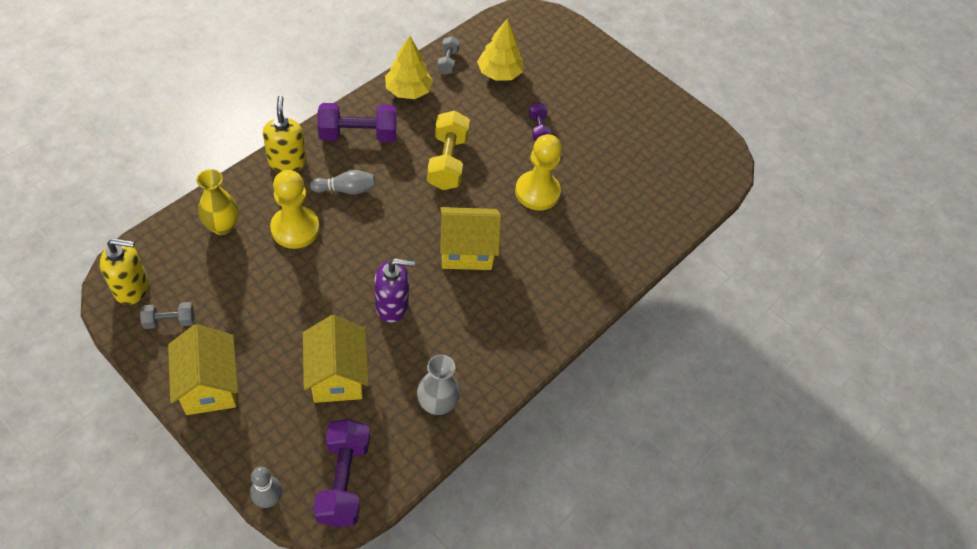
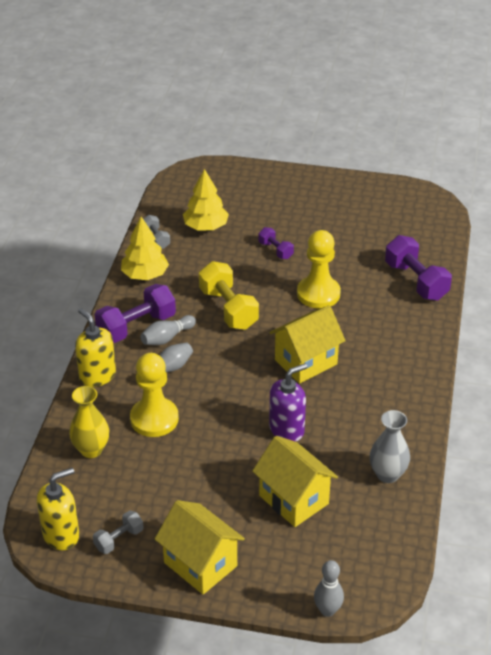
camera: 25 degrees left, 15 degrees down
purple dumbbell [313,419,370,527] -> purple dumbbell moved to [385,235,452,301]
none -> grey bowling pin [140,315,196,345]

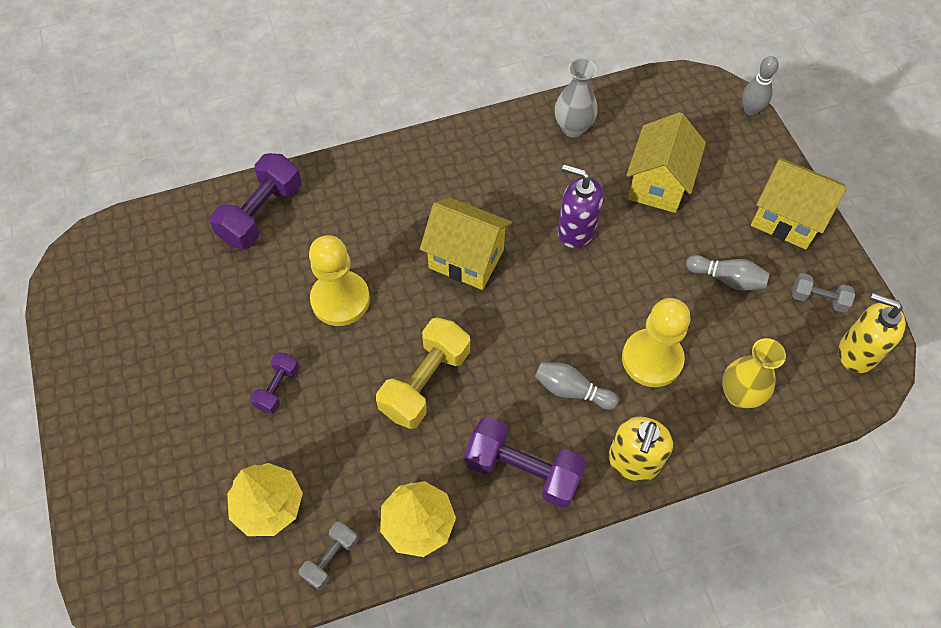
camera: 120 degrees left, 20 degrees up
grey bowling pin [140,315,196,345] -> grey bowling pin moved to [686,255,770,291]
yellow house [155,500,245,594] -> yellow house turned 75 degrees counterclockwise [751,158,847,249]

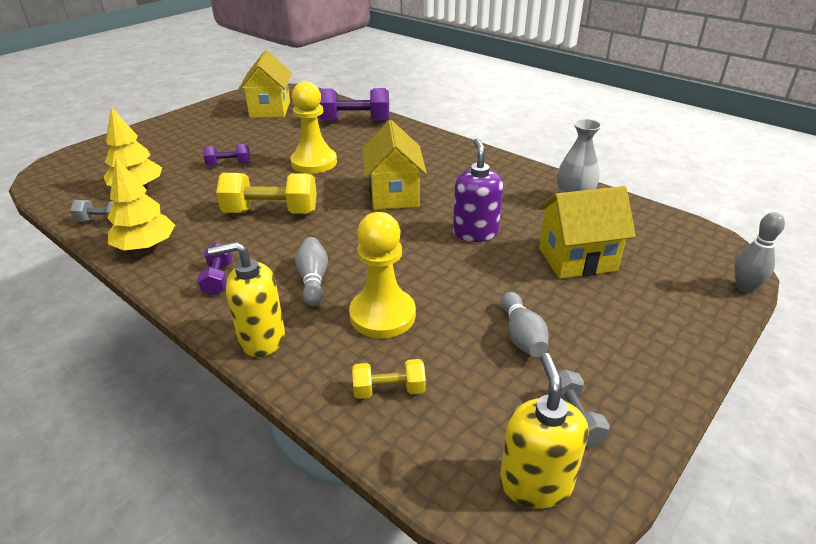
camera: 60 degrees right, 25 degrees down
purple dumbbell [464,417,586,508] -> purple dumbbell [197,242,232,296], size x0.54
yellow vase [722,338,786,408] -> yellow dumbbell [352,359,426,399]
yellow house [751,158,847,249] -> yellow house moved to [238,50,292,118]

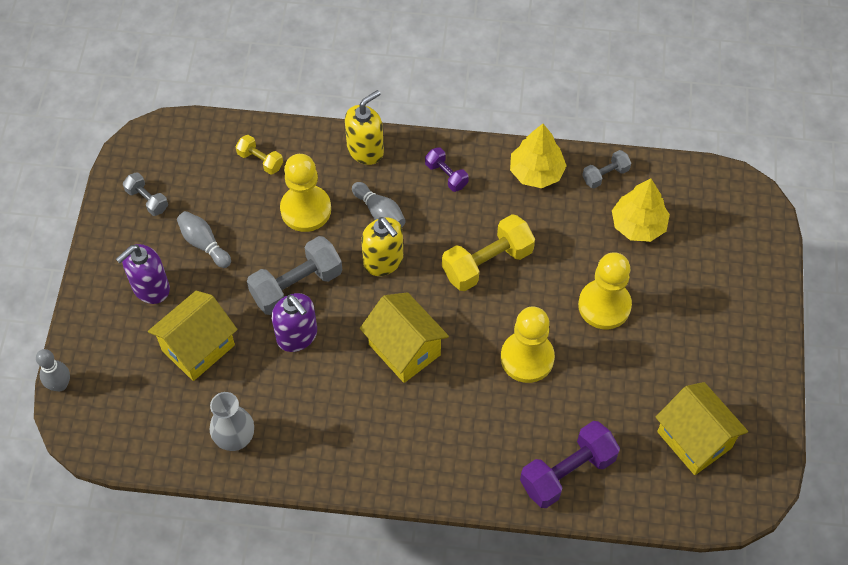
camera: 145 degrees right, 25 degrees up
purple dumbbell [203,144,250,166] -> yellow pawn [578,252,632,329]
yellow dumbbell [352,359,426,399] -> yellow dumbbell turned 75 degrees clockwise [236,135,283,175]
yellow soap dispenser [500,353,589,509] -> yellow soap dispenser moved to [361,217,403,276]
none -> purple soap dispenser [116,244,170,304]
none -> grey dumbbell [247,236,343,315]

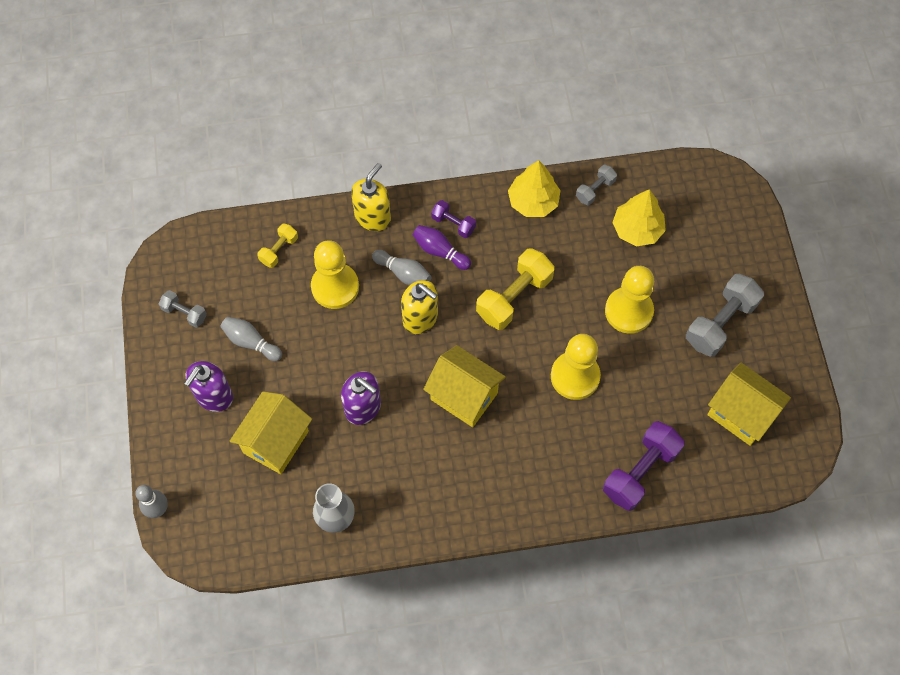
camera: 15 degrees left, 5 degrees up
yellow dumbbell [236,135,283,175] -> yellow dumbbell turned 75 degrees counterclockwise [257,223,298,268]
grey dumbbell [247,236,343,315] -> grey dumbbell moved to [686,274,764,357]
none -> purple bowling pin [413,225,471,270]

